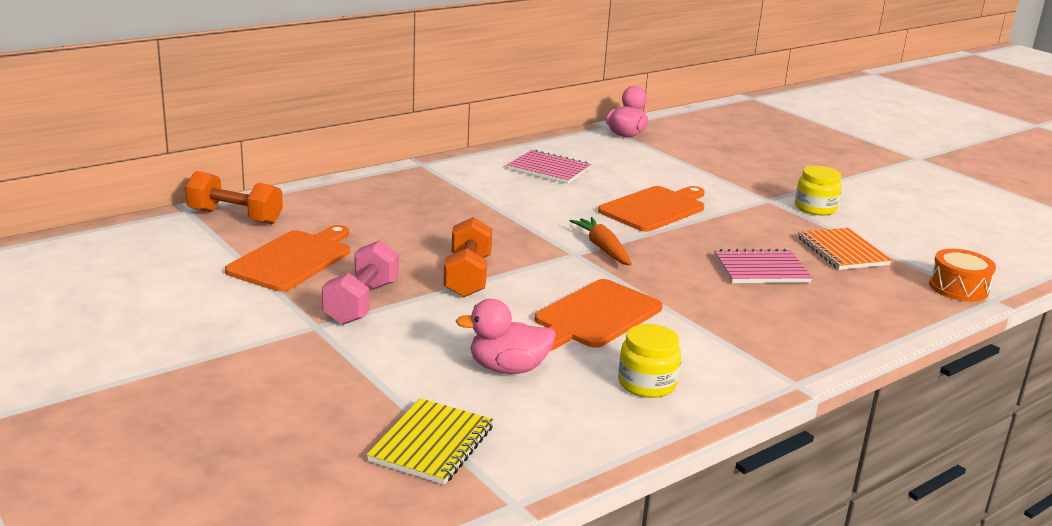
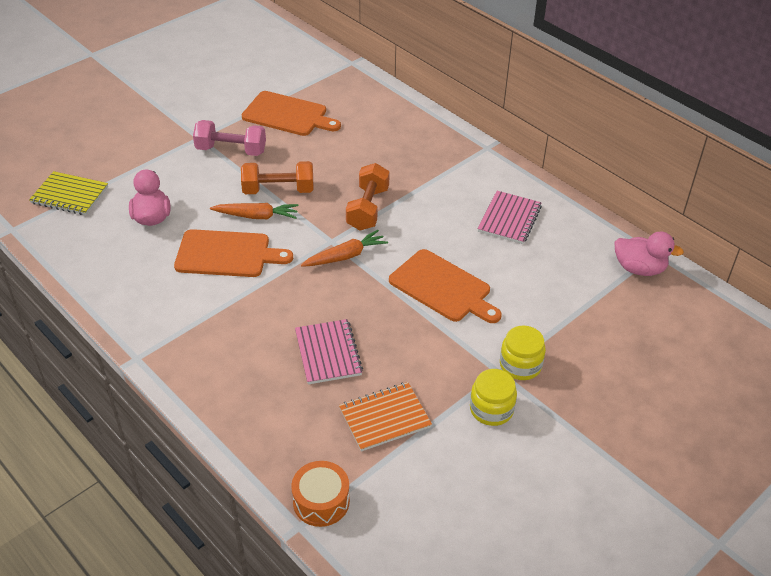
camera: 85 degrees right, 20 degrees up
orange dumbbell [185,171,283,224] -> orange dumbbell moved to [346,163,390,230]
orange cutting board [535,279,663,351] -> orange cutting board turned 150 degrees clockwise [174,229,293,277]
yellow jar [618,324,681,398] -> yellow jar moved to [500,325,546,380]
none -> orange carrot [210,203,298,219]

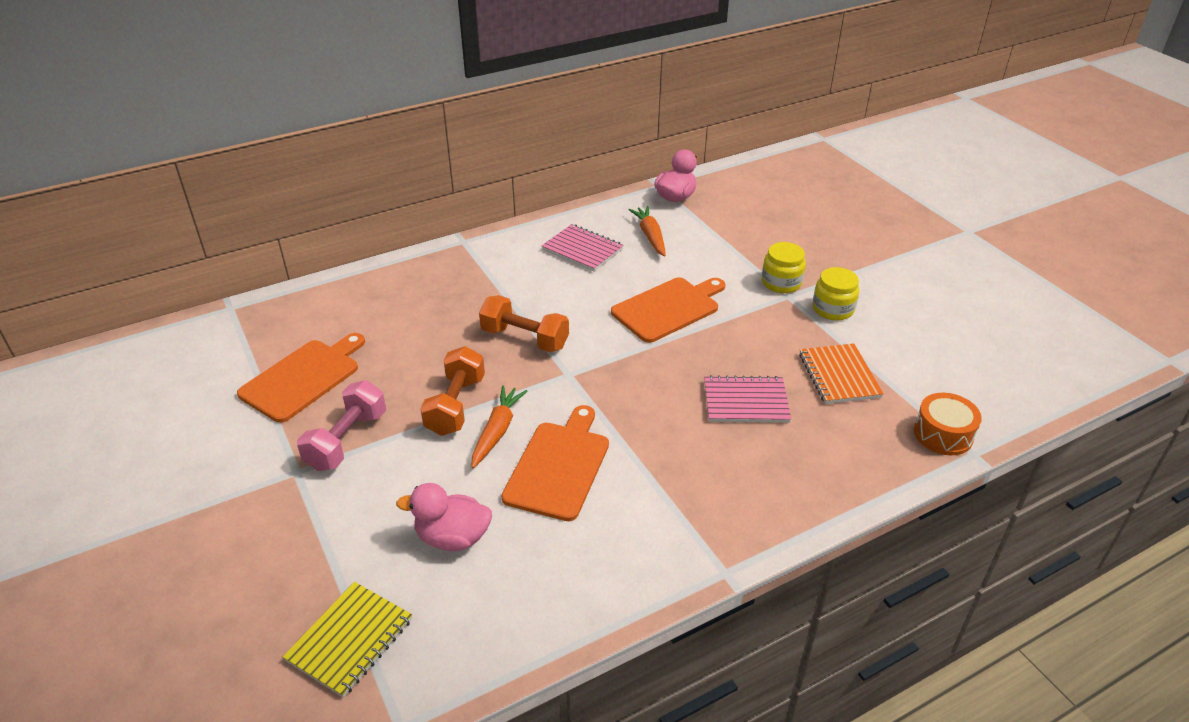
camera: 75 degrees left, 5 degrees down
orange carrot [301,230,388,267] -> orange carrot moved to [628,206,666,257]

